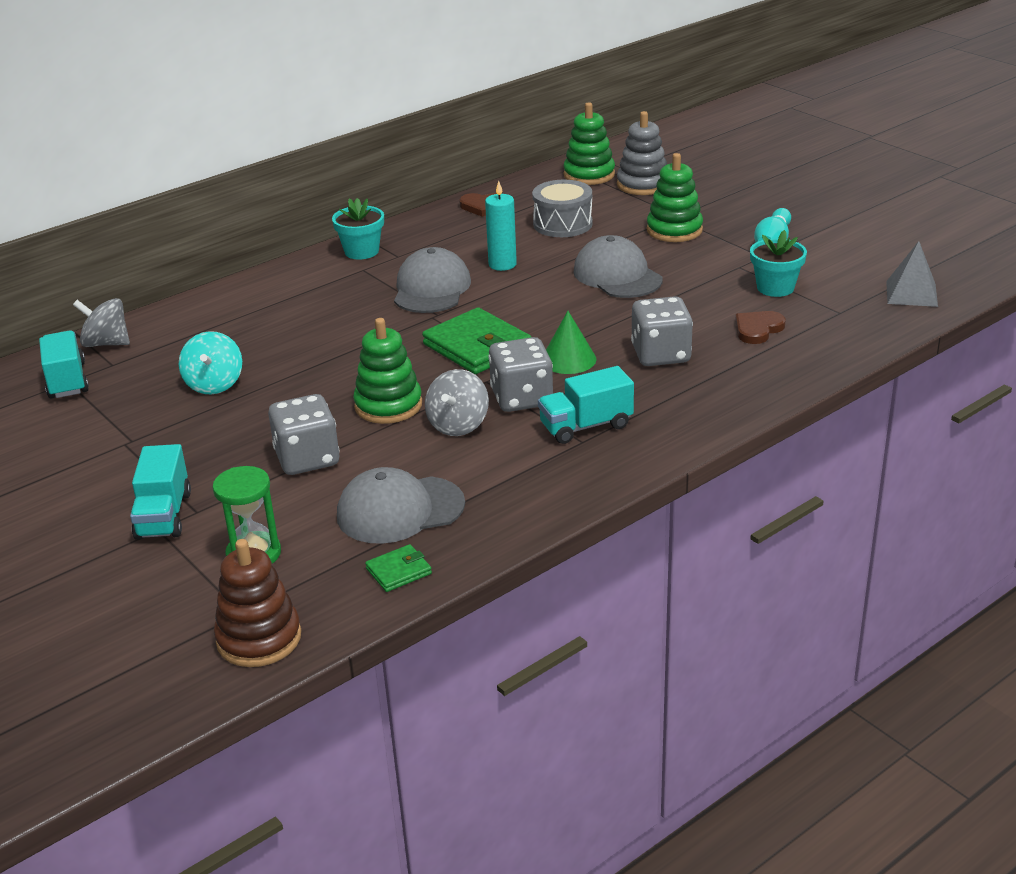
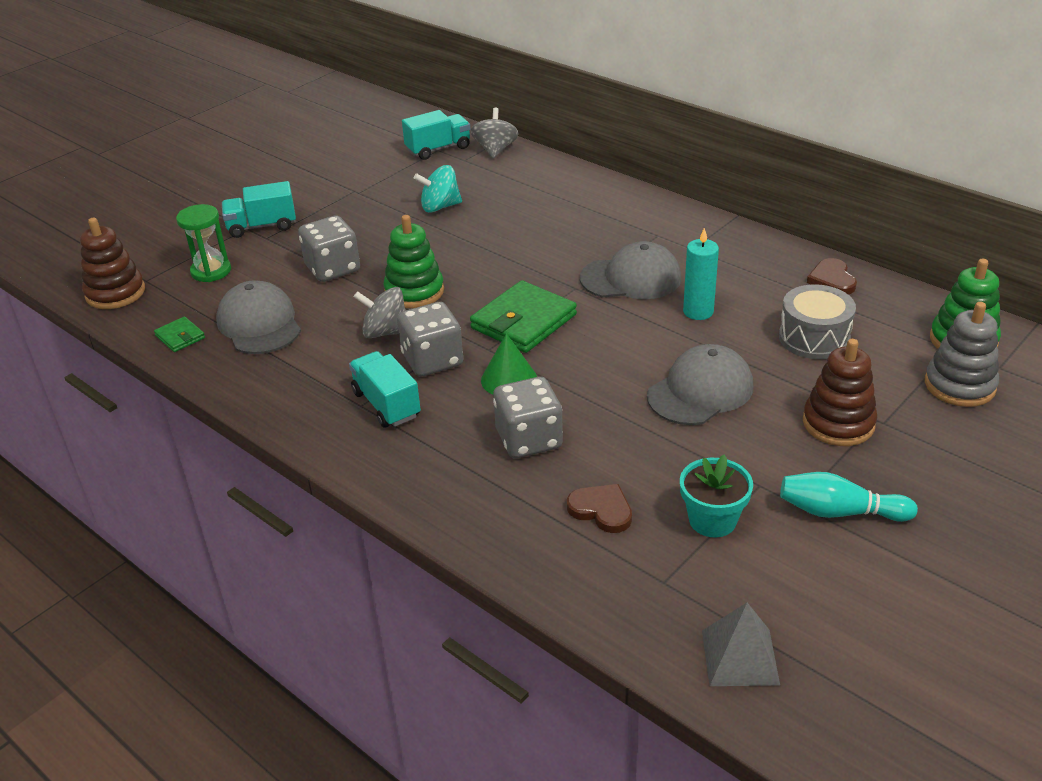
camera: 80 degrees right, 5 degrees up
turquoise flower pot [332,198,384,259] -> none
green stacking toy [647,153,703,242] -> brown stacking toy [803,339,878,446]

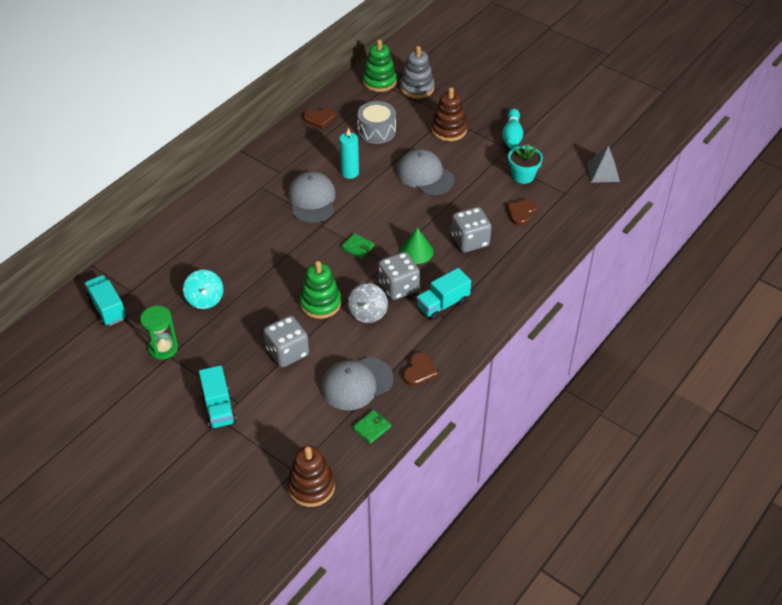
camera: 95 degrees left, 10 degrees up
green hourglass [176,204,231,282] -> green hourglass moved to [140,306,178,360]
green wallet [470,280,577,353] -> green wallet [341,233,375,259], size x0.49
grey spinning top [471,108,519,158] -> none
none -> brown heart [403,352,438,386]

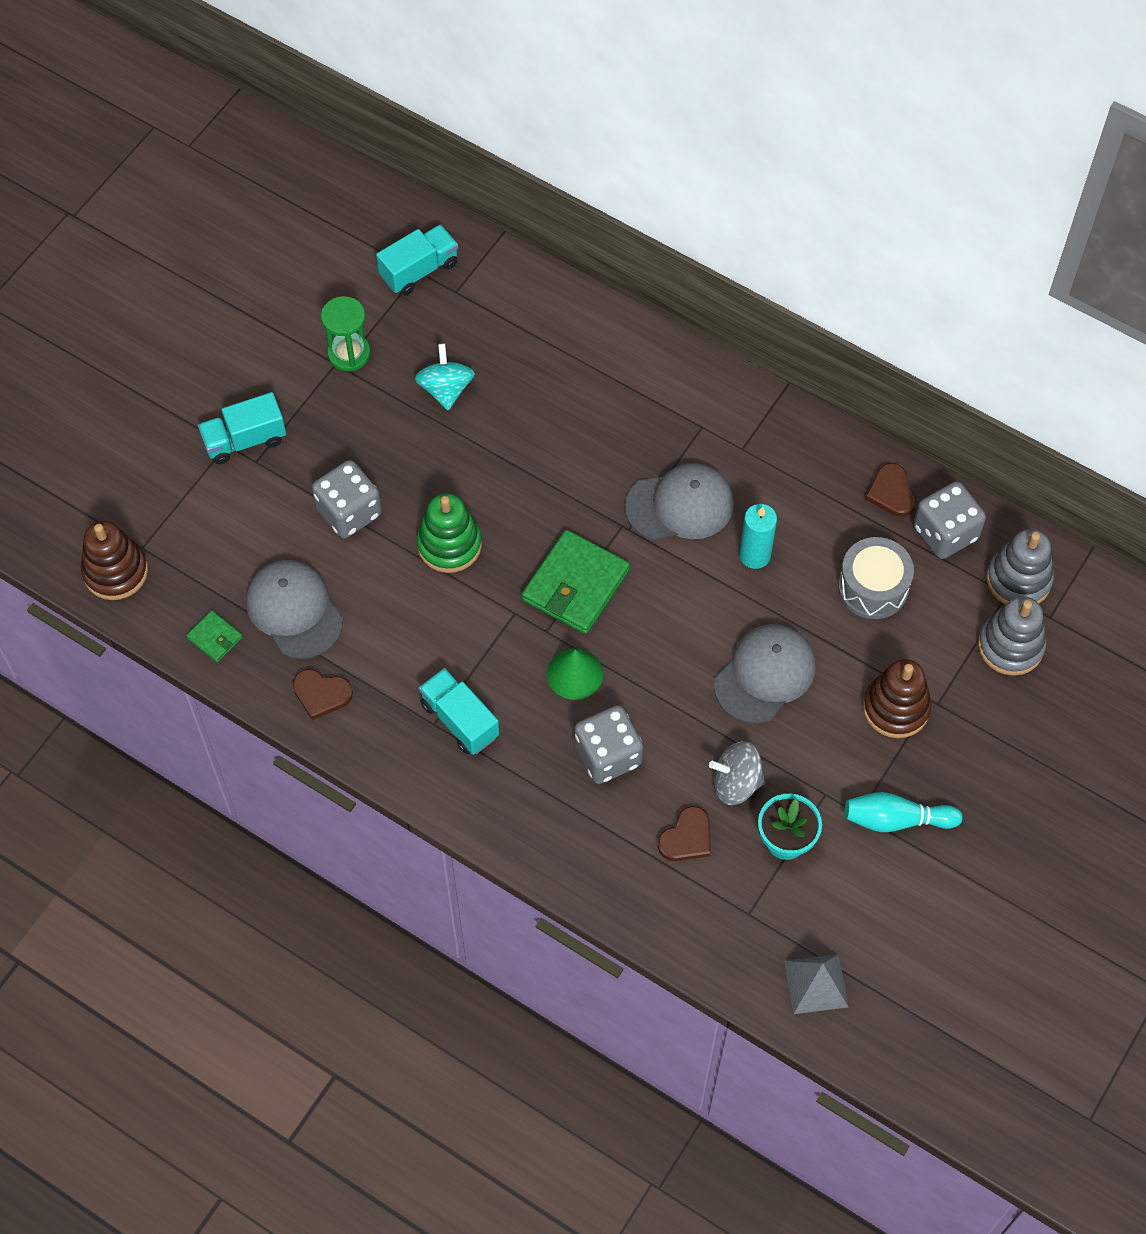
camera: 85 degrees right, 15 degrees up
turquoise spinning top [183,270,223,309] -> turquoise spinning top turned 105 degrees clockwise [415,343,475,410]
green wallet [341,233,375,259] -> green wallet [522,530,630,634], size x2.05
grey spinning top [348,283,388,323] -> grey spinning top moved to [709,741,765,805]
green stacking toy [363,39,397,92] -> grey stacking toy [986,529,1054,605]
grey dice [378,252,420,300] -> grey dice moved to [913,481,986,559]
brown heart [506,199,537,226] -> brown heart turned 105 degrees clockwise [658,806,711,861]

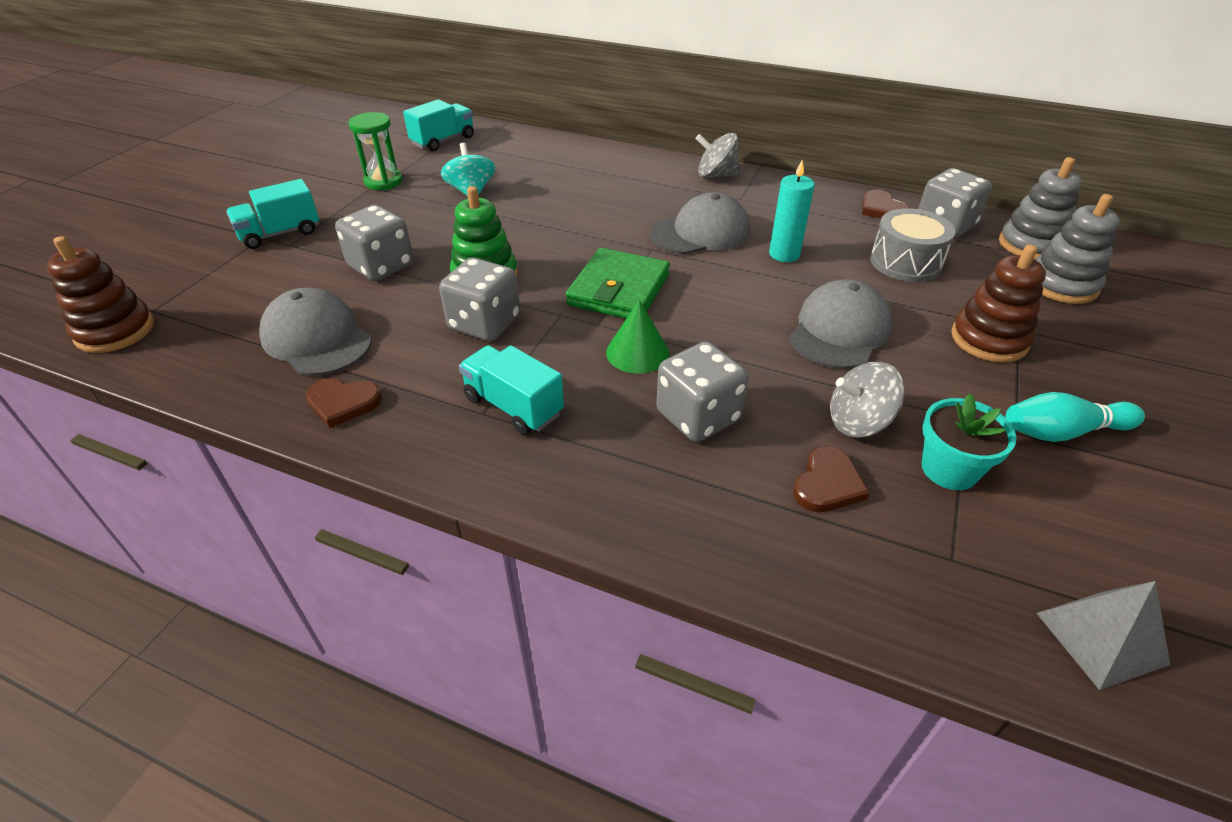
camera: 10 degrees left, 20 degrees down
green wallet [186,610,243,662] -> none
none -> grey dice [439,258,520,341]
none -> grey spinning top [696,133,739,178]

